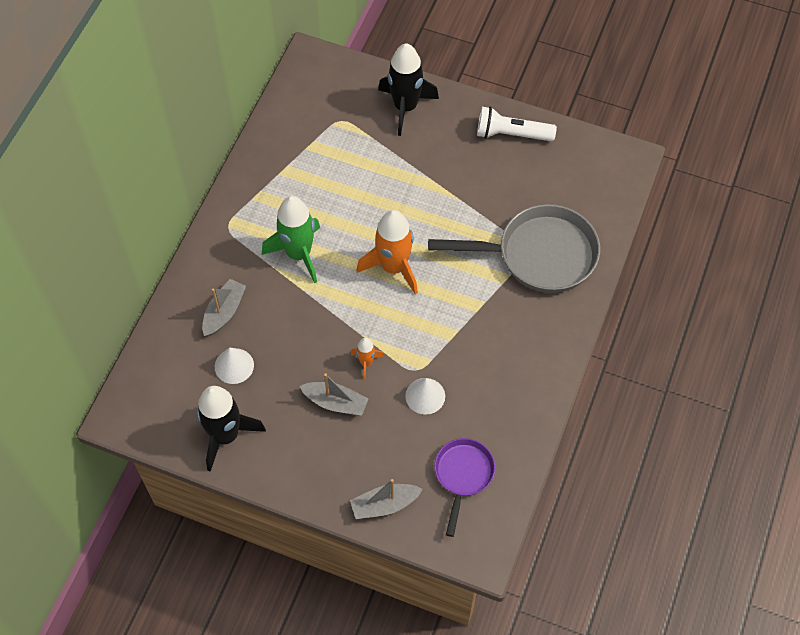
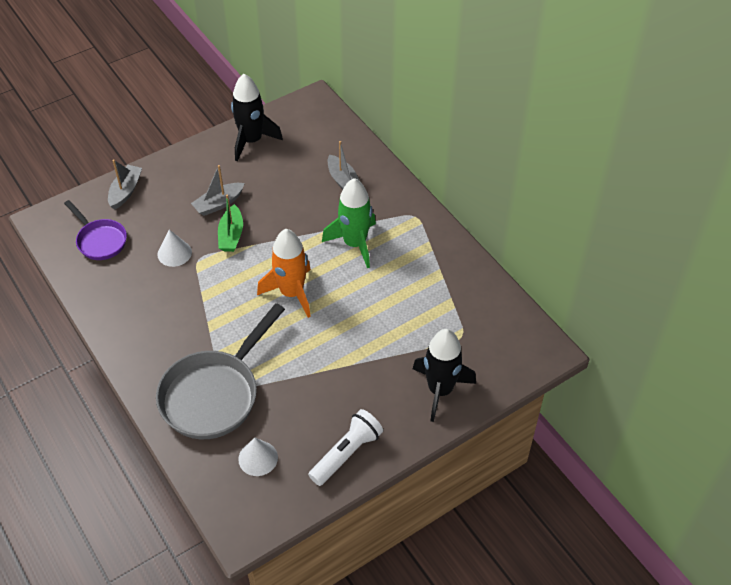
camera: 125 degrees right, 10 degrees down
white cone [215,347,254,384] -> white cone moved to [238,437,278,476]
orange rocket [351,338,384,380] -> green boat [218,195,243,252]

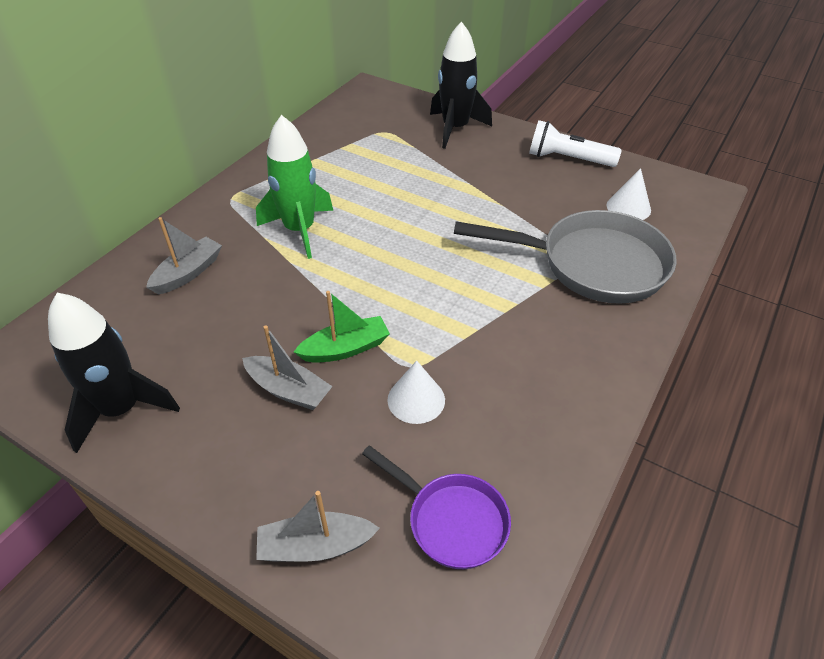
camera: 115 degrees left, 5 degrees down
purple pan [64,200,127,260] -> purple pan turned 105 degrees clockwise [362,445,511,569]
orange rocket [257,229,311,318] -> none

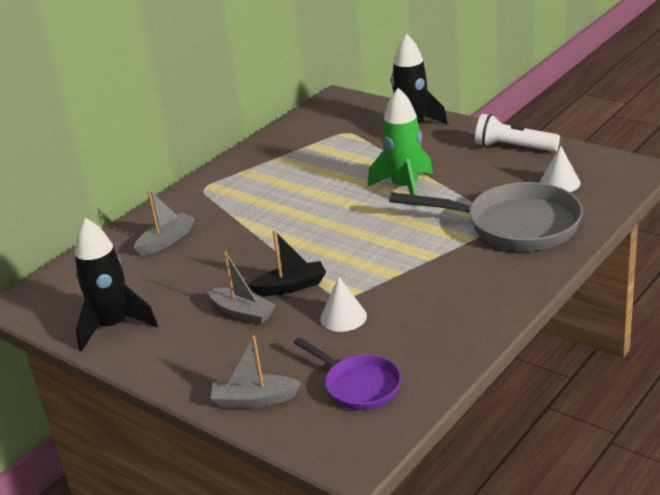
camera: 10 degrees right, 15 degrees down
green rocket [256,115,333,259] -> green rocket moved to [368,88,433,207]
green boat [294,291,390,363] -> black boat [248,230,326,296]

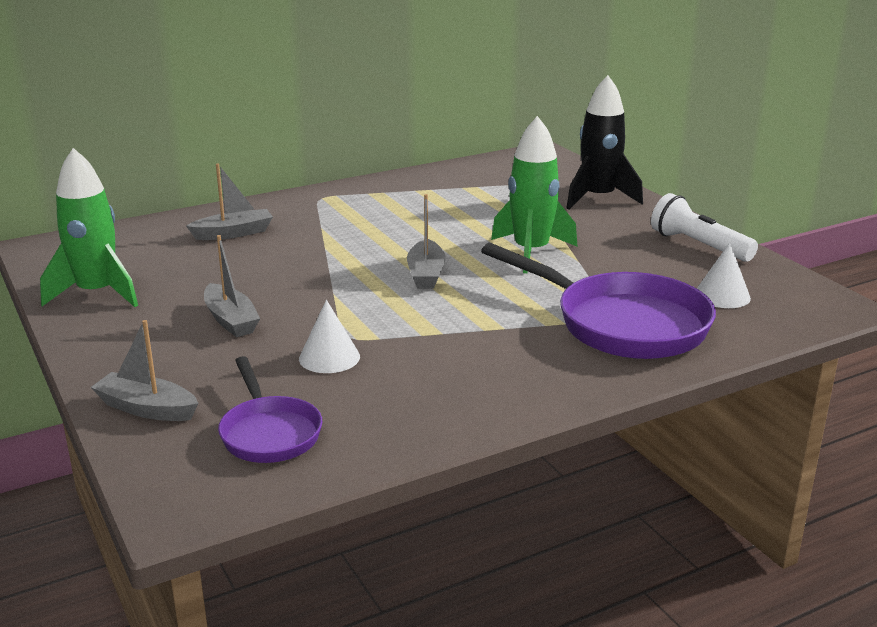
camera: 20 degrees right, 5 degrees down
black rocket [75,218,158,351] -> green rocket [40,148,138,307]
black boat [248,230,326,296] -> none
grey pan [389,182,583,251] -> purple pan [481,243,716,359]
none -> grey boat [407,194,446,289]

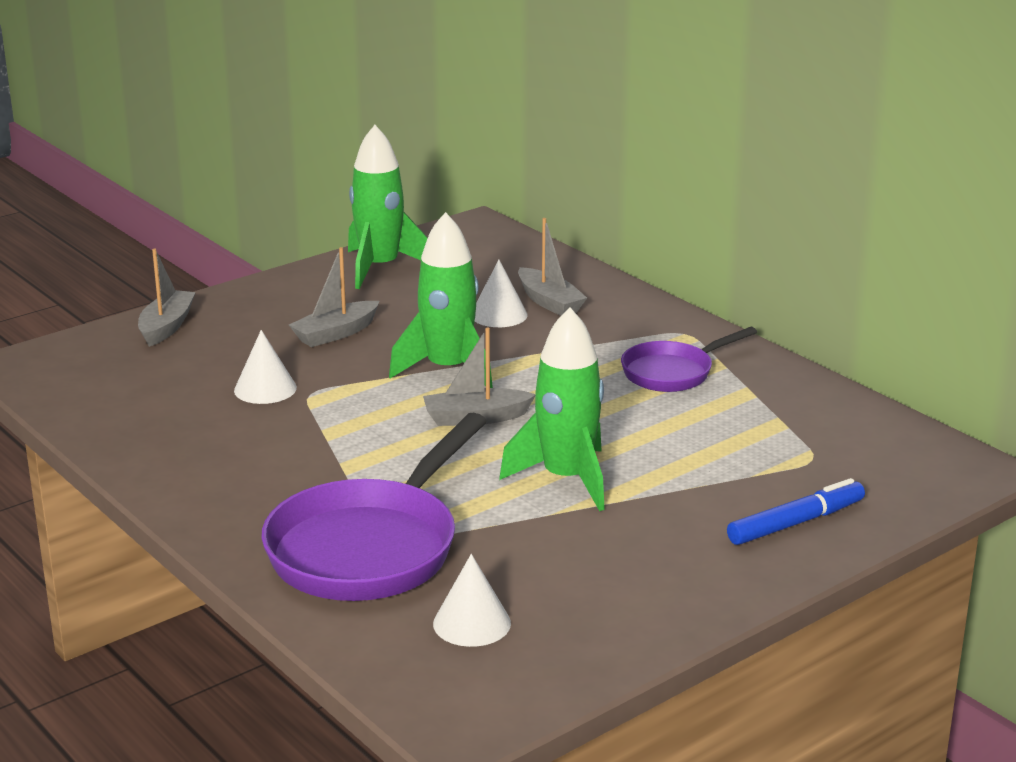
camera: 80 degrees right, 0 degrees up
purple pan [218,356,322,463] -> purple pan moved to [621,327,757,392]
black rocket [566,75,643,210] -> blue marker [727,478,865,545]
white flashlight [651,193,758,262] -> none
none -> green rocket [389,212,493,388]
none -> white cone [475,260,528,327]

